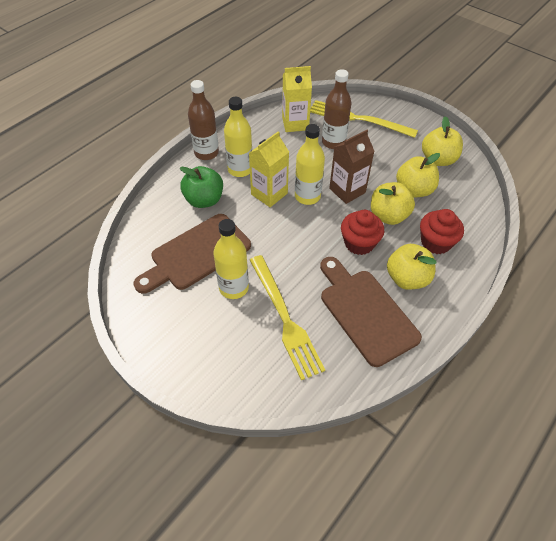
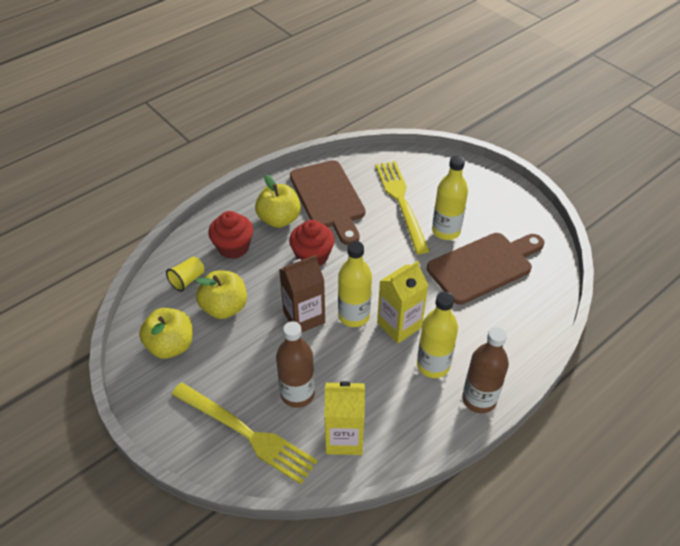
camera: 170 degrees left, 5 degrees down
green apple [180,166,223,208] -> none
yellow apple [371,182,415,225] -> none
none -> yellow cup [166,257,204,292]

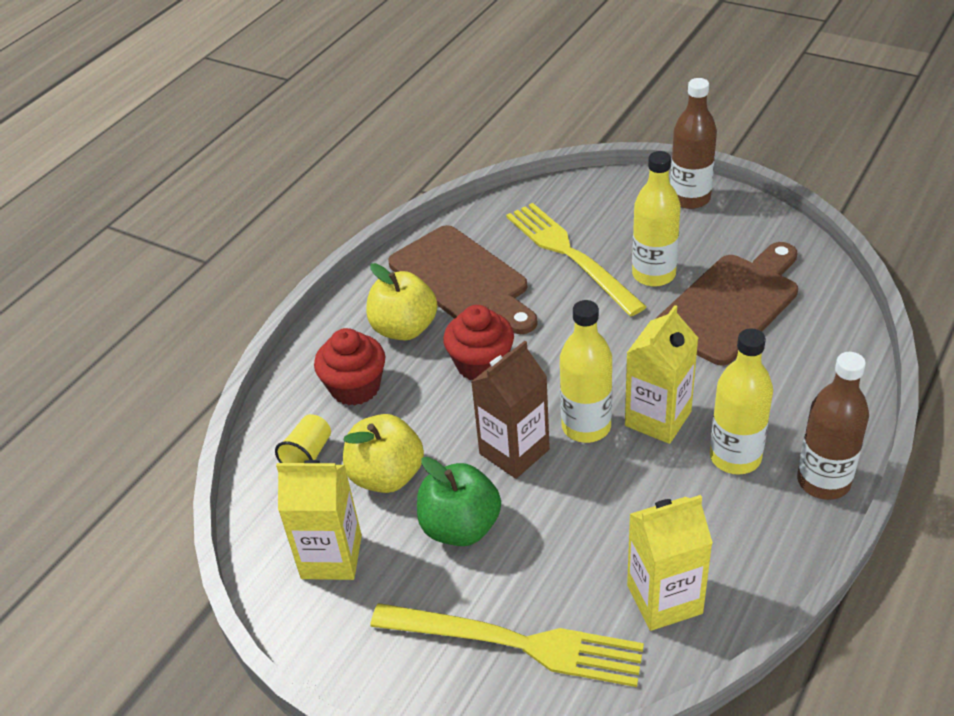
camera: 15 degrees left, 5 degrees down
yellow apple [139,308,193,359] -> yellow carton [276,460,362,580]
brown bottle [276,321,315,408] -> brown bottle moved to [670,78,717,209]
none -> green apple [417,457,501,546]

